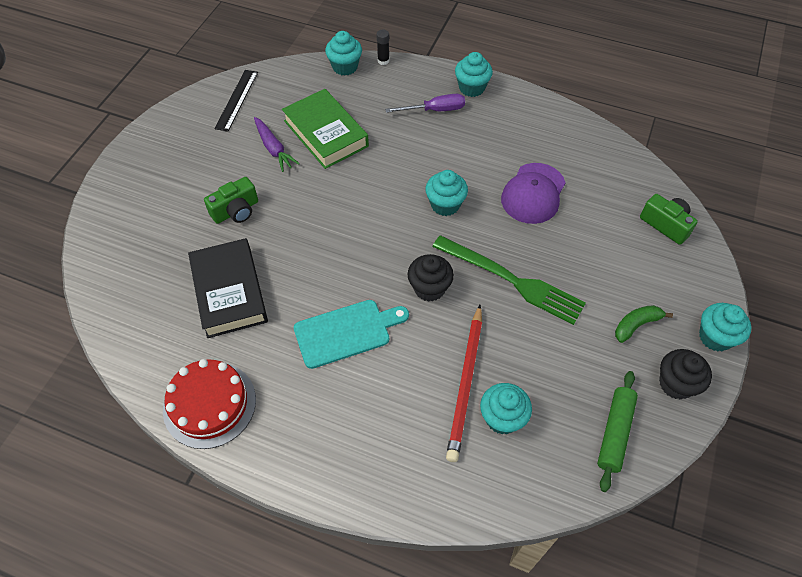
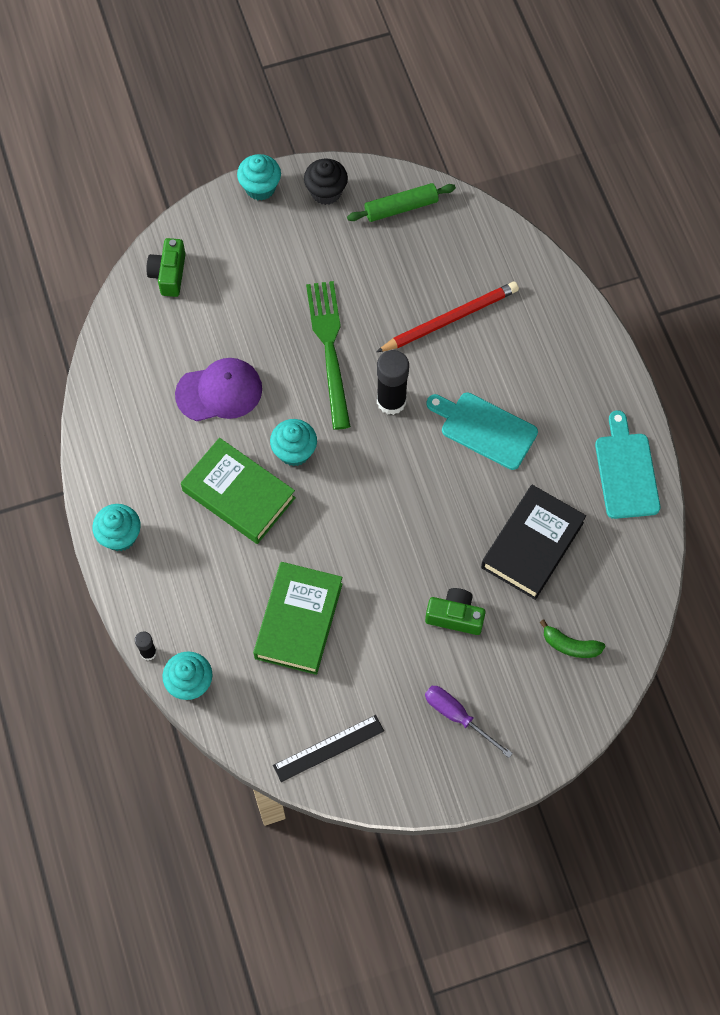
camera: 130 degrees left, 10 degrees up
red cake [163,359,256,449] -> turquoise cutting board [595,410,660,519]
purple carrot [254,117,300,172] -> none
purple screwdriver [385,94,465,113] -> purple screwdriver moved to [425,686,513,758]
black cupcake [408,254,454,302] -> black glue stick [377,350,409,415]
turquoise cupcake [480,383,532,434] -> none
green banana [615,305,673,343] -> green banana moved to [540,619,605,658]
none -> green book [181,438,296,544]

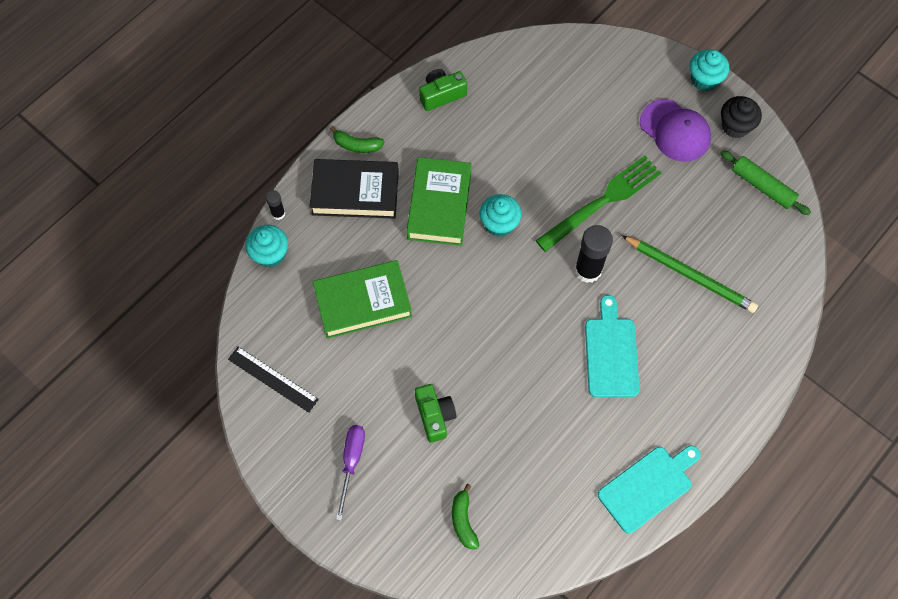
camera: 60 degrees right, 0 degrees up
turquoise cupcake [92,504,141,551] -> green banana [330,126,384,153]
green camera [146,238,186,297] -> green camera moved to [419,69,467,111]
purple cap [175,358,262,421] -> purple cap moved to [640,99,711,162]
red pencil [377,282,519,352] -> green pencil [621,235,758,313]
black book [481,485,586,600] -> black book moved to [310,159,399,219]

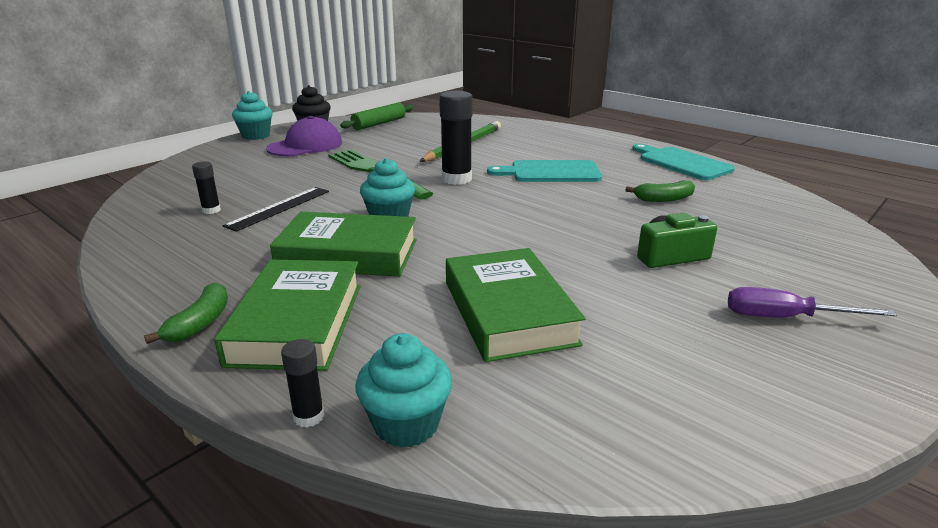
camera: 90 degrees left, 40 degrees down
black ruler [228,347,319,413] -> black ruler moved to [223,187,329,232]
black book [310,159,399,219] -> green book [214,260,361,371]
green camera [419,69,467,111] -> none
green banana [452,484,479,549] -> green banana moved to [625,180,695,202]
none -> black glue stick [192,161,221,214]

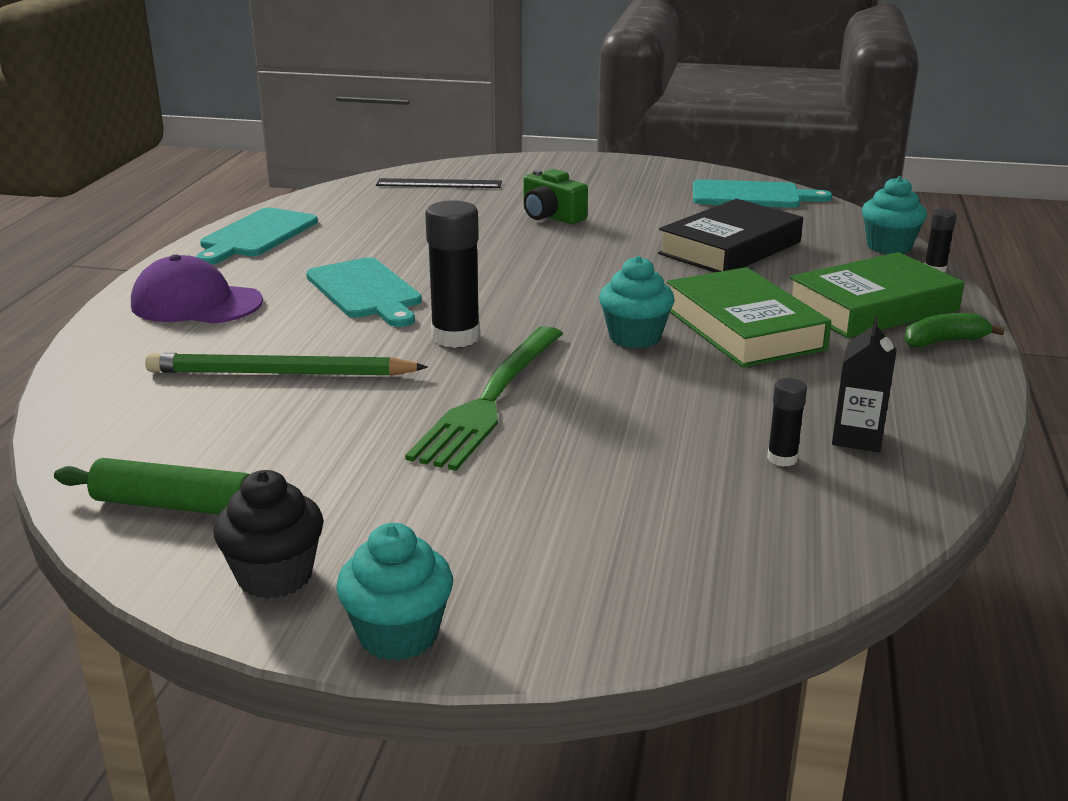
camera: 120 degrees left, 0 degrees up
black ruler [223,187,329,232] -> black ruler moved to [376,178,502,188]
purple cap [266,116,342,156] -> purple cap moved to [131,254,263,323]
green book [446,248,586,362] -> black book [658,199,803,272]
green banana [625,180,695,202] -> none
purple screwdriver [728,287,897,317] -> none
none -> turquoise cutting board [693,179,832,208]
none -> black carton [832,317,897,452]

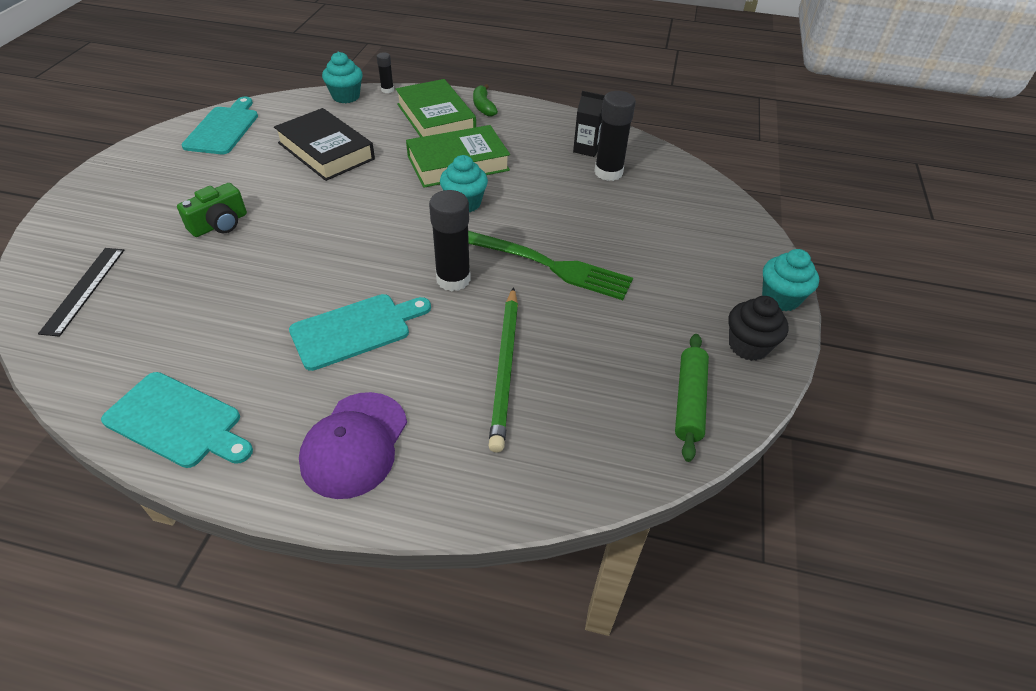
camera: 90 degrees left, 20 degrees up
black glue stick [767,378,807,467] -> black glue stick [594,91,636,181], size x1.96

